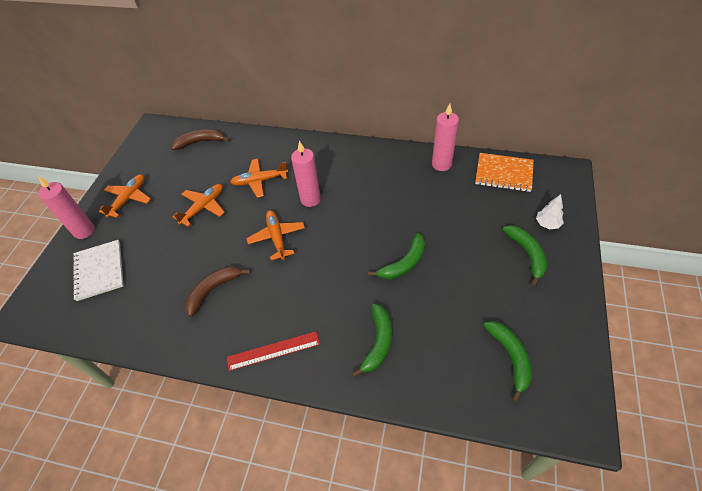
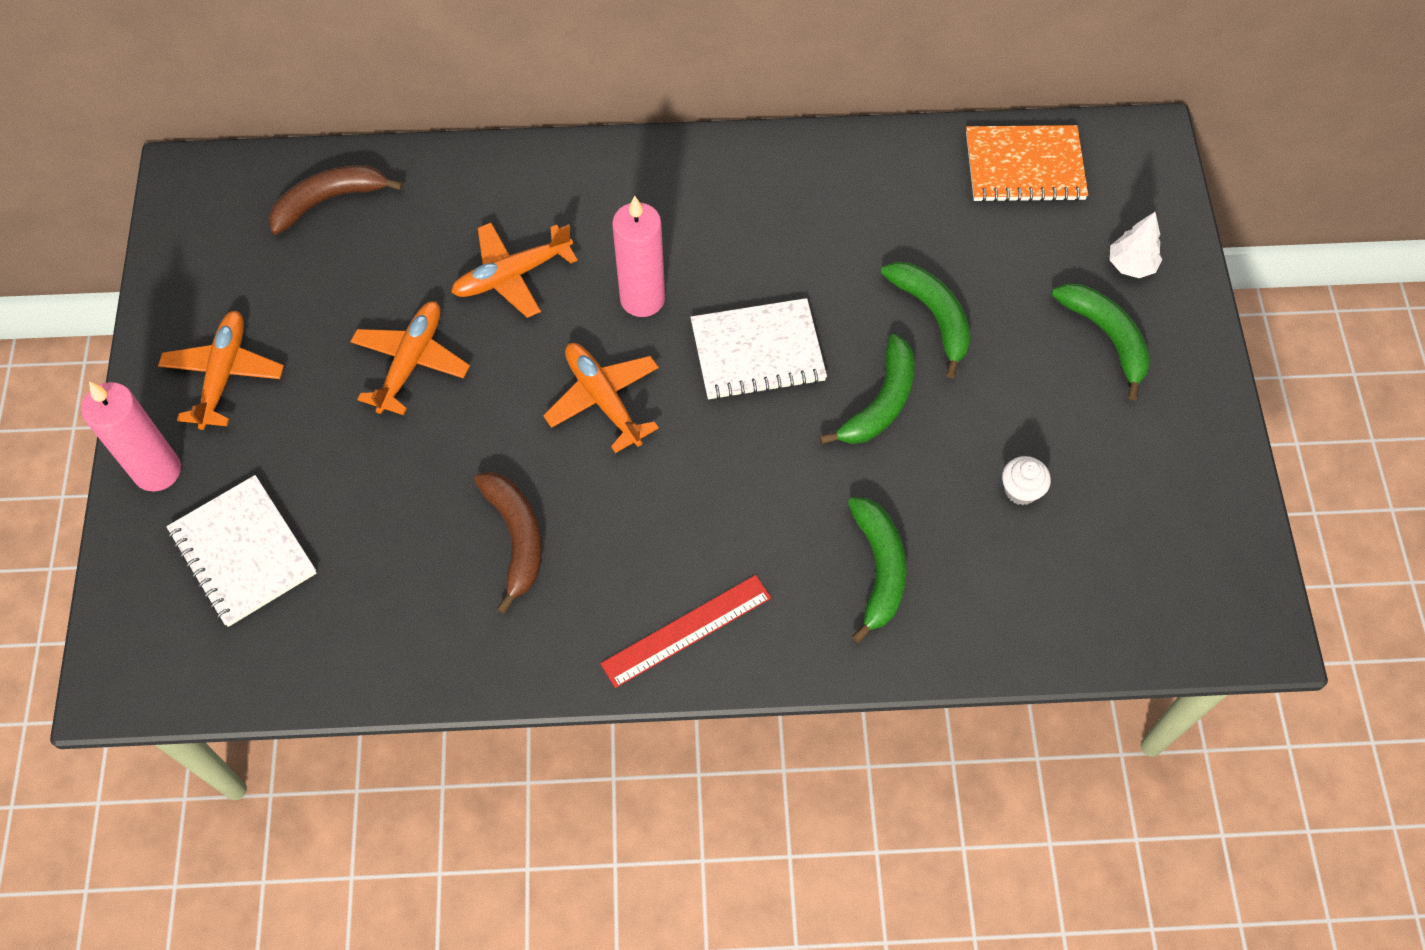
camera: 20 degrees left, 10 degrees up
brown banana [185,266,251,317] -> brown banana turned 135 degrees clockwise [474,472,542,613]
pink candle [432,103,459,171] -> none
green banana [484,321,532,402] -> green banana moved to [881,262,971,378]
none -> white notebook [690,298,827,400]
none -> white cupcake [1002,456,1051,505]

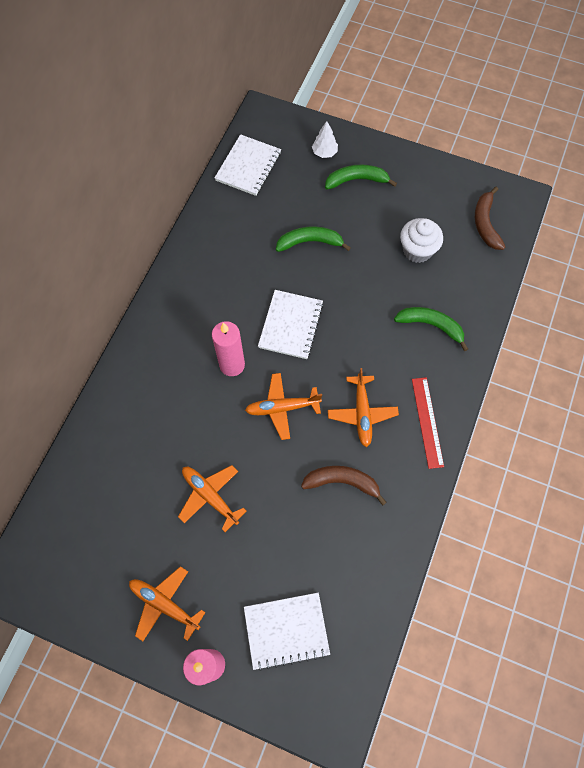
camera: 65 degrees left, 5 degrees up
brown banana [269,165,403,234] -> brown banana moved to [475,187,506,250]
orange plane [451,223,578,318] -> orange plane moved to [328,368,399,447]
green banana [819,334,915,444] -> none
orange notebook [966,125,1088,203] -> white notebook [215,134,281,196]
white cupcake [1002,456,1051,505] -> white cupcake [400,218,443,263], size x1.77

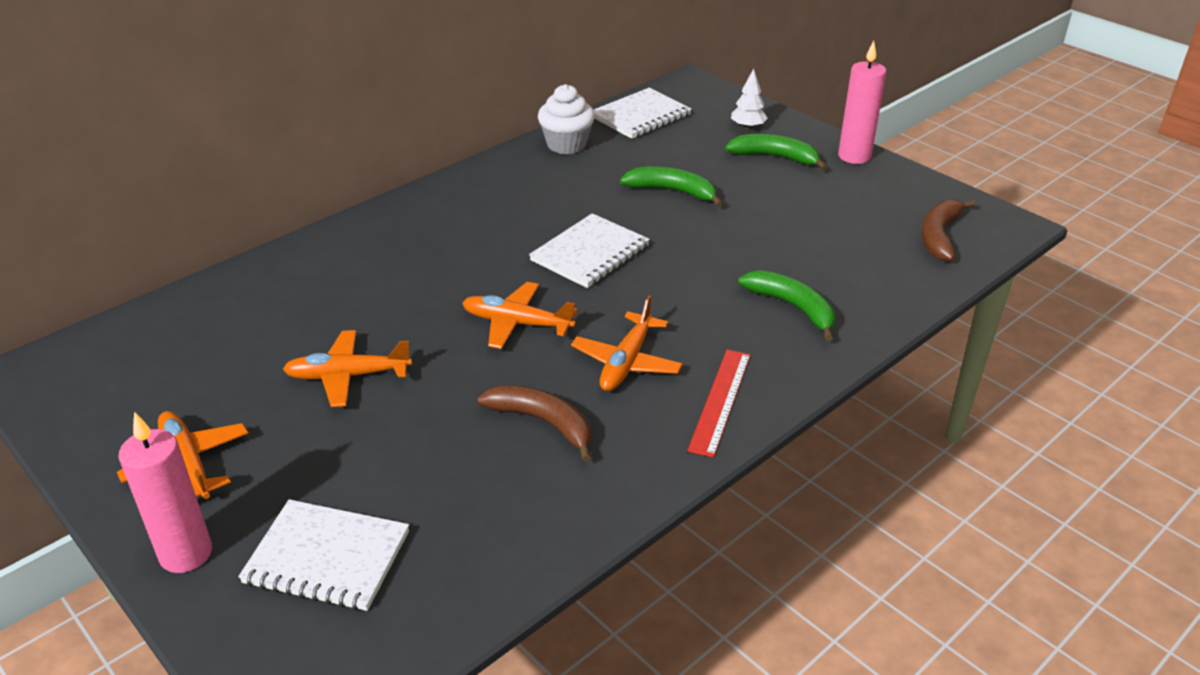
camera: 25 degrees right, 30 degrees down
orange plane [178,465,246,532] -> orange plane turned 75 degrees counterclockwise [283,330,412,407]
pink candle [212,321,245,376] -> pink candle moved to [838,41,886,164]
white cupcake [400,218,443,263] -> white cupcake moved to [538,84,595,154]

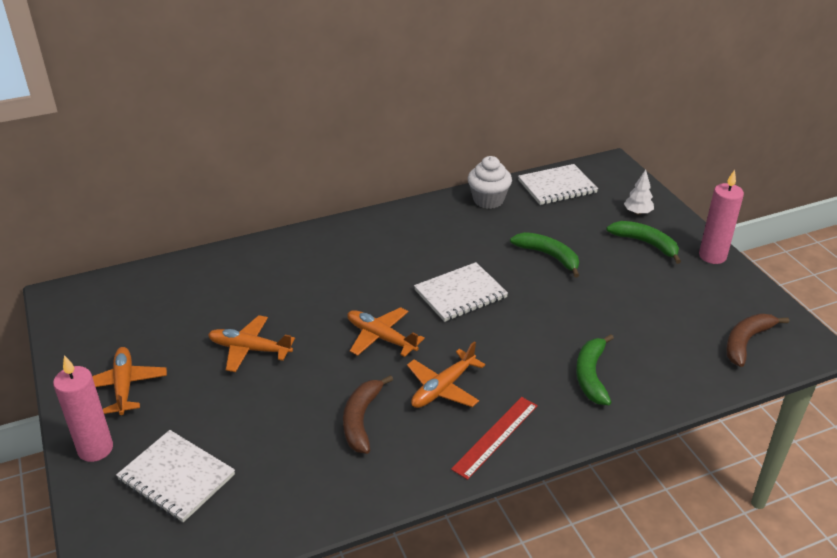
camera: 20 degrees right, 0 degrees up
brown banana [477,385,591,462] -> brown banana turned 135 degrees counterclockwise [343,375,393,454]
green banana [738,270,835,341] -> green banana turned 150 degrees counterclockwise [576,334,614,405]

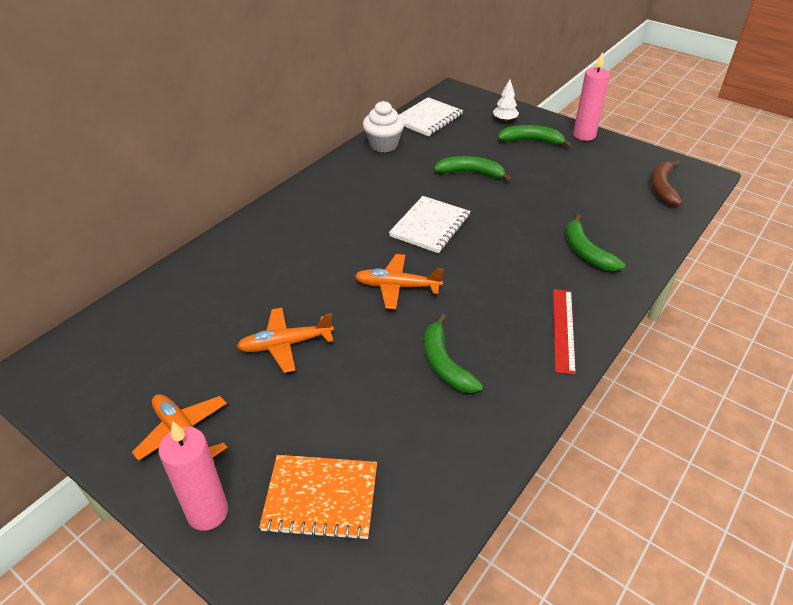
camera: 30 degrees left, 5 degrees up
white notebook [116,430,235,522] -> orange notebook [259,455,377,541]
brown banana [343,375,393,454] -> green banana [424,314,483,393]
orange plane [407,341,485,408] -> none

